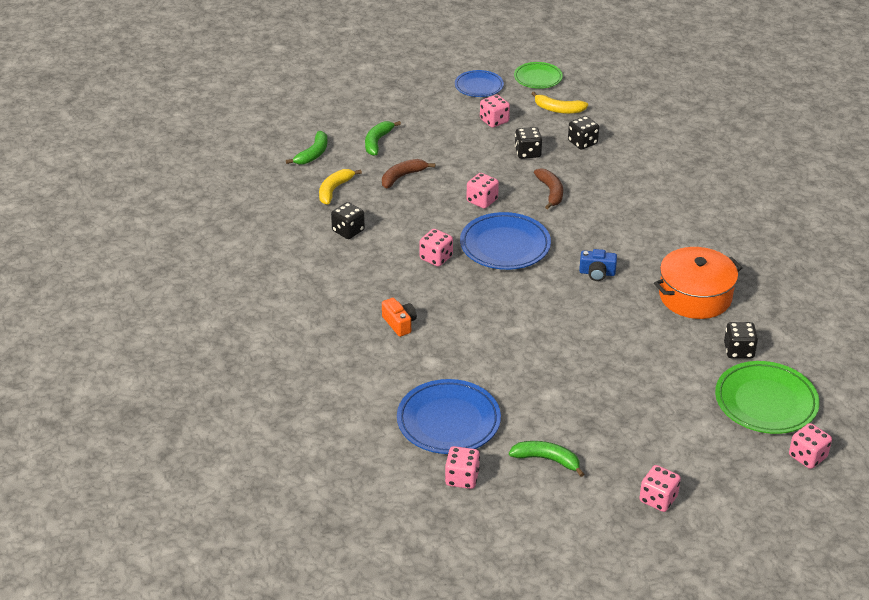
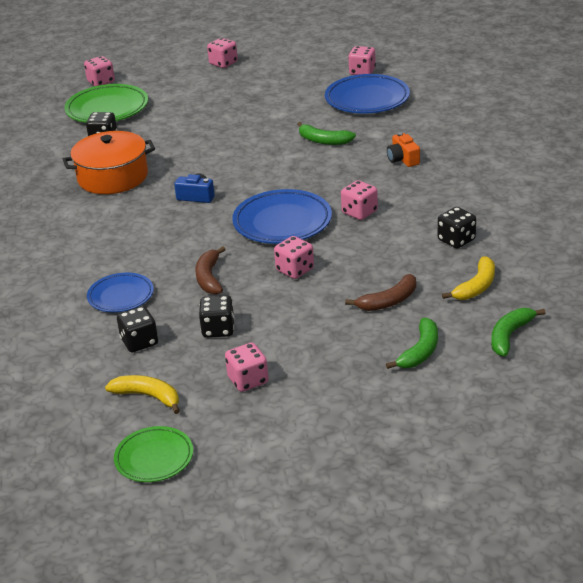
camera: 170 degrees left, 5 degrees down
blue plate [455,70,504,97] -> blue plate moved to [87,273,154,312]
green banana [509,441,584,477] -> green banana moved to [298,122,356,145]

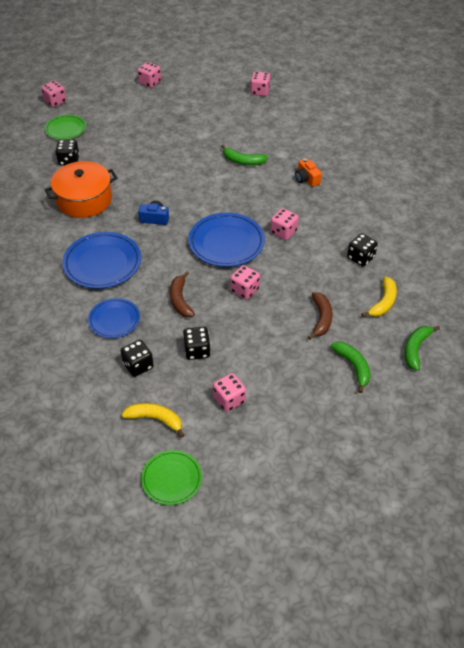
camera: 10 degrees left, 15 degrees up
green plate [64,84,148,123] -> green plate [45,115,86,140], size x0.62
blue plate [325,74,410,114] -> blue plate moved to [62,232,141,289]
brown banana [345,274,416,311] -> brown banana turned 45 degrees counterclockwise [308,292,333,340]
green banana [386,318,438,369] -> green banana turned 45 degrees counterclockwise [330,342,370,393]

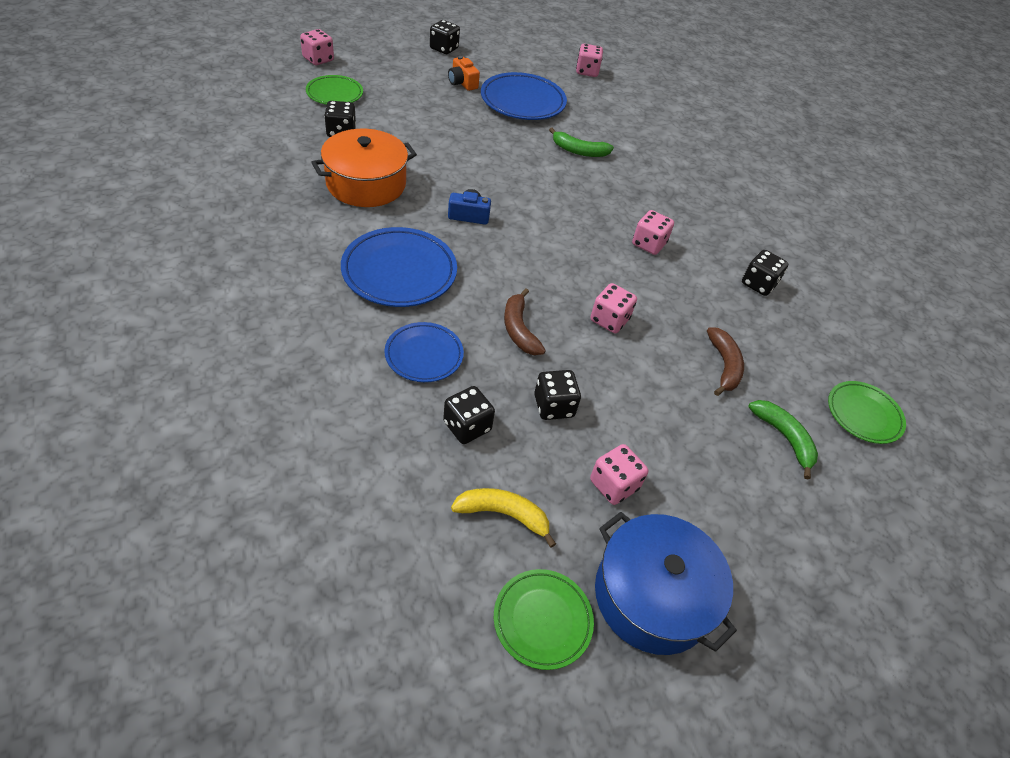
camera: 10 degrees left, 0 degrees up
pink dice [138,62,161,88] -> black dice [430,20,460,54]
blue plate [188,213,265,267] -> blue plate moved to [481,72,567,120]
orange camera [295,158,322,187] -> orange camera moved to [448,56,480,91]
yellow banana [361,277,397,317] -> none
green banana [404,326,440,371] -> green plate [828,381,906,444]
none -> blue pot [595,512,737,655]

